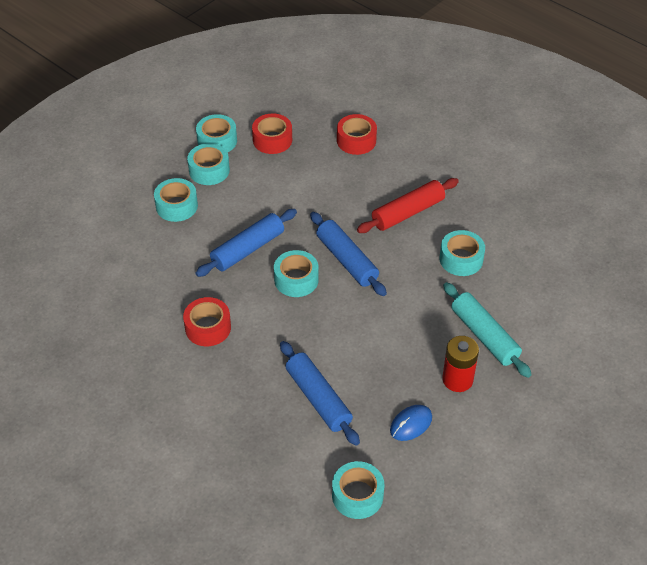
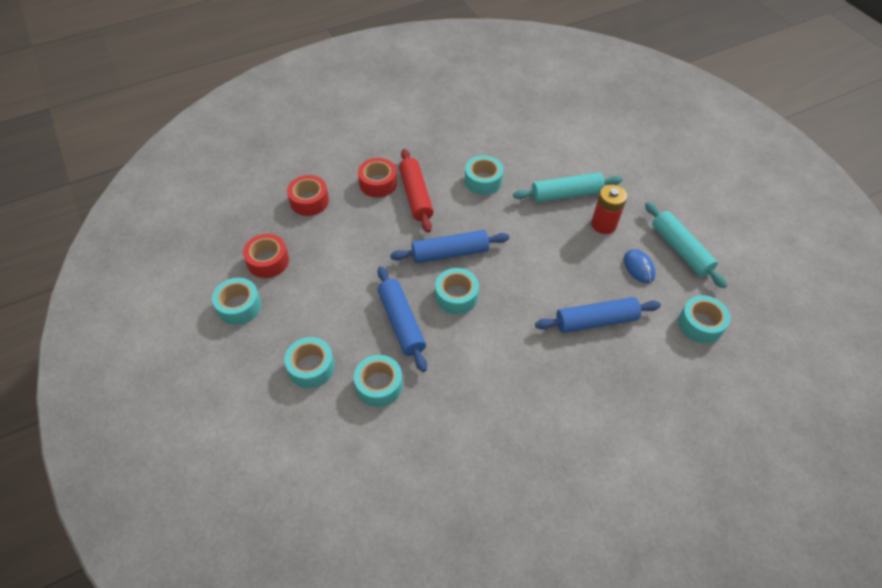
camera: 70 degrees left, 5 degrees up
red tape [183,297,231,346] -> red tape moved to [358,158,397,197]
turquoise tape [187,143,230,185] -> turquoise tape moved to [354,355,403,407]
none -> turquoise rolling pin [645,202,727,288]

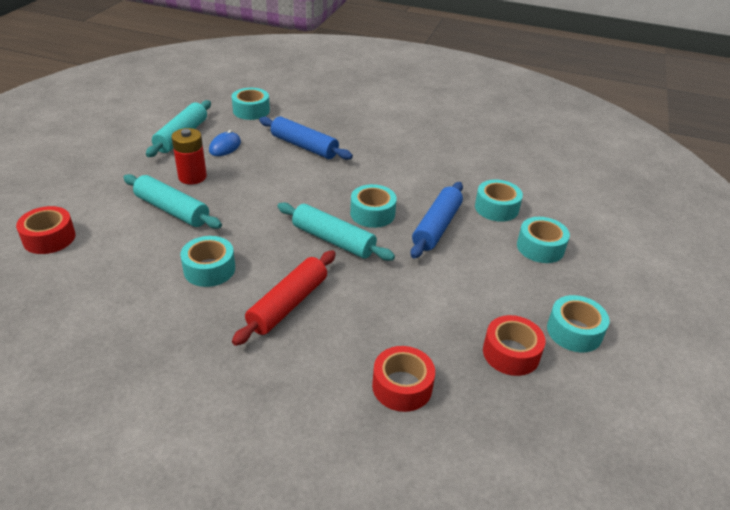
camera: 135 degrees left, 15 degrees down
red tape [358,158,397,197] -> red tape moved to [16,206,76,254]
blue rolling pin [390,230,509,263] -> turquoise rolling pin [277,202,395,261]

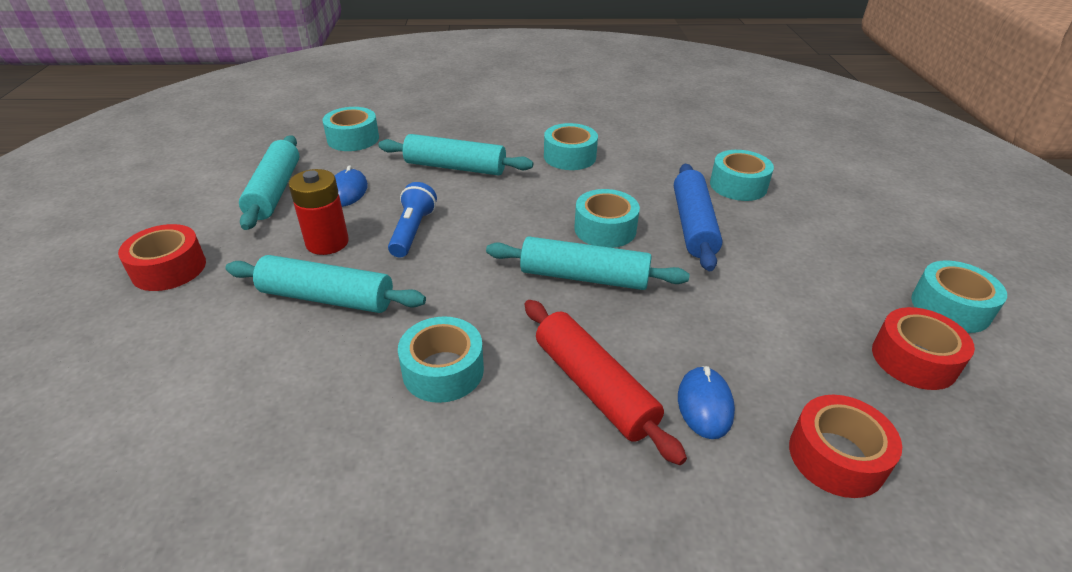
camera: 20 degrees left, 0 degrees up
red tape [16,206,76,254] -> red tape moved to [118,224,206,291]
red rolling pin [232,250,336,346] -> red rolling pin turned 45 degrees counterclockwise [525,300,687,465]
blue rolling pin [259,117,353,160] -> turquoise rolling pin [378,134,533,176]
turquoise tape [517,217,570,263] -> turquoise tape moved to [544,123,598,170]
none -> blue flashlight [388,182,437,258]
none -> blue mouse [678,366,735,439]

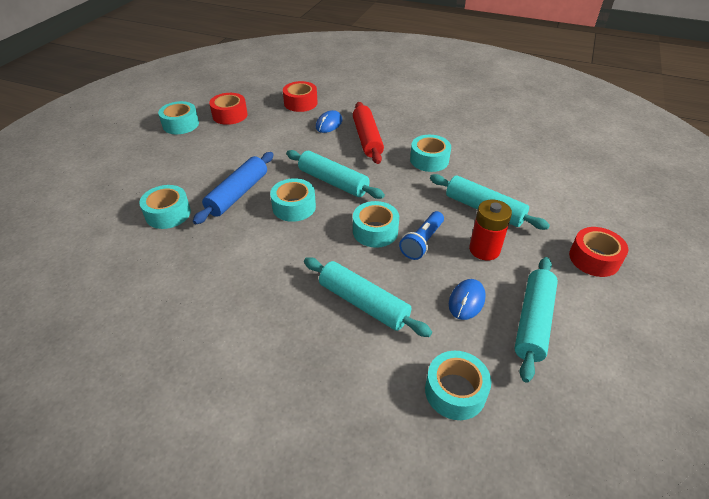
camera: 155 degrees left, 5 degrees up
turquoise tape [544,123,598,170] -> turquoise tape moved to [353,201,399,248]

